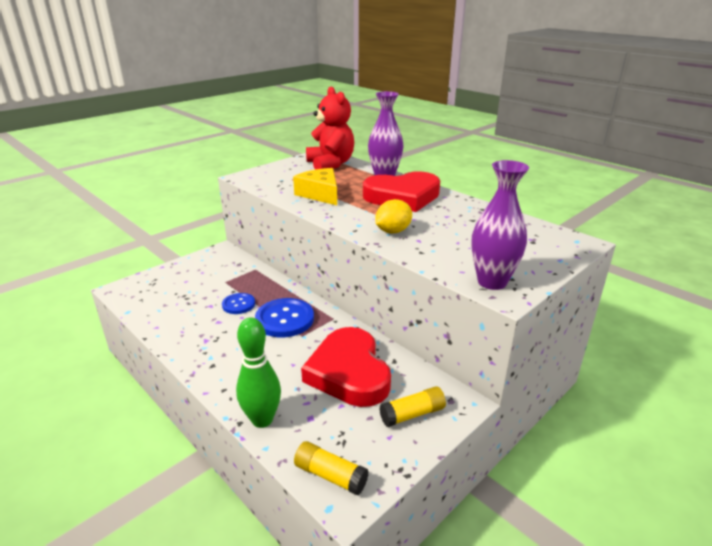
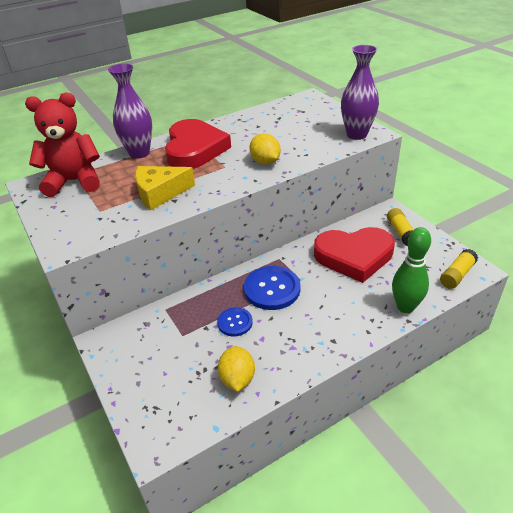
camera: 75 degrees left, 10 degrees up
none -> yellow lemon [218,346,255,392]

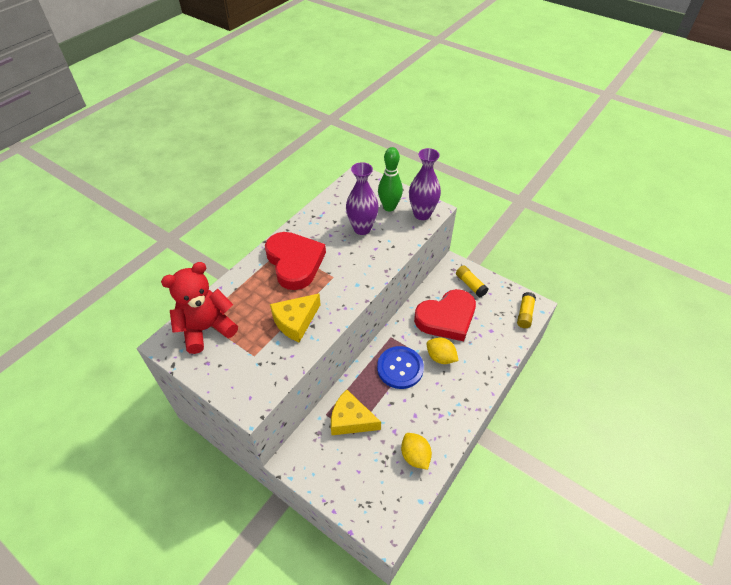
camera: 25 degrees left, 10 degrees up
purple vase [108,63,152,159] -> purple vase moved to [346,162,379,235]
blue button [217,307,253,336] -> none
yellow lemon [249,133,281,165] -> yellow lemon moved to [427,337,459,364]
green bowling pin [392,227,431,313] -> green bowling pin moved to [378,147,403,212]
none -> yellow cheese [331,390,381,435]

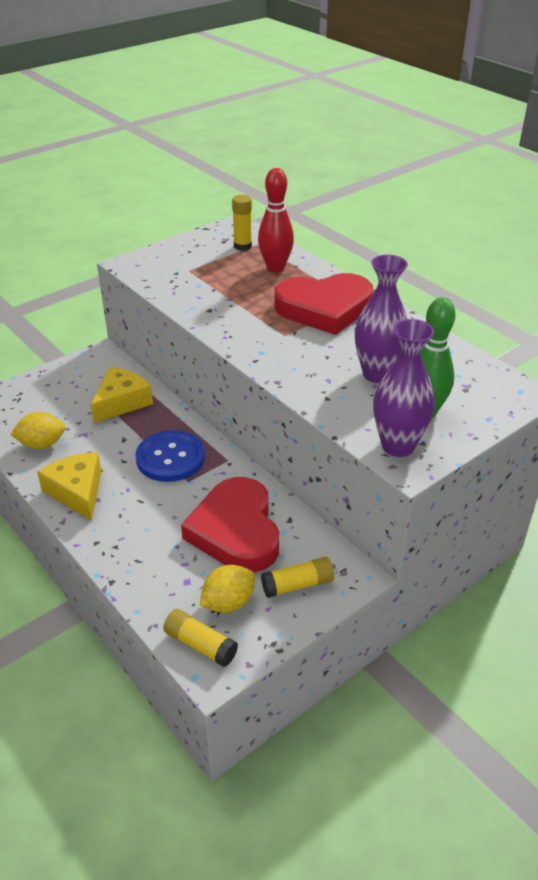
camera: 105 degrees right, 10 degrees down
red teddy bear [161,262,238,354] -> yellow glue stick [232,195,252,251]
yellow cheese [270,293,321,342] -> yellow cheese moved to [37,452,101,521]
yellow lemon [427,337,459,364] -> yellow lemon moved to [200,565,255,613]
none -> red bowling pin [258,168,294,272]

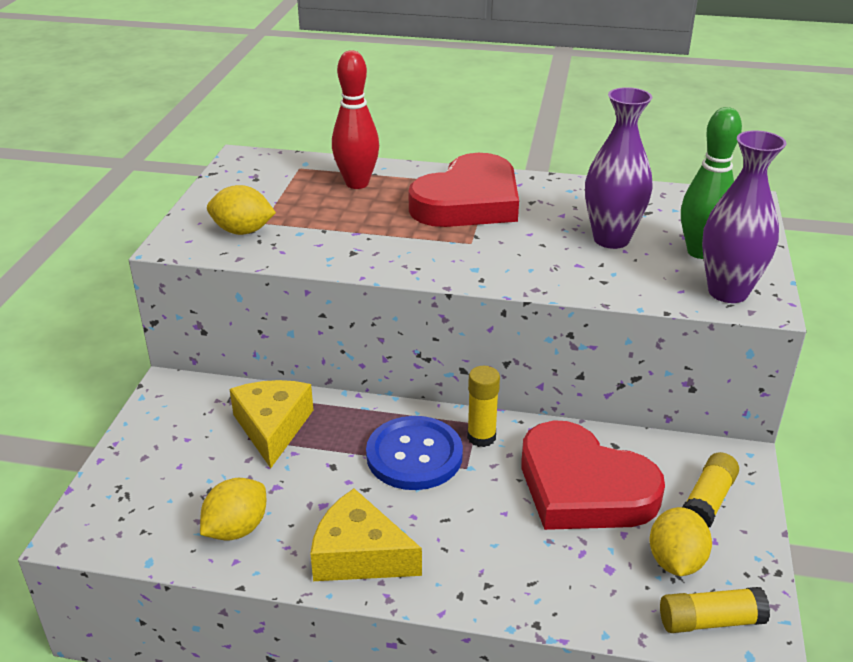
camera: 40 degrees left, 5 degrees down
yellow glue stick [232,195,252,251] -> yellow glue stick moved to [467,366,500,447]
none -> yellow lemon [207,185,276,235]

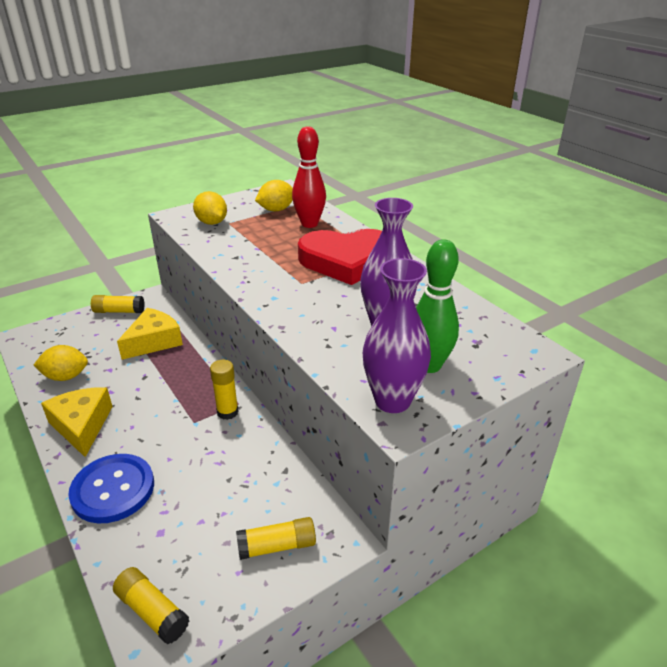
camera: 45 degrees right, 0 degrees up
blue button [366,416,463,490] -> blue button moved to [68,454,154,523]
red heart [522,421,665,530] -> none
yellow lemon [649,507,712,576] -> yellow lemon moved to [255,180,293,211]
none -> yellow glue stick [91,295,145,313]

